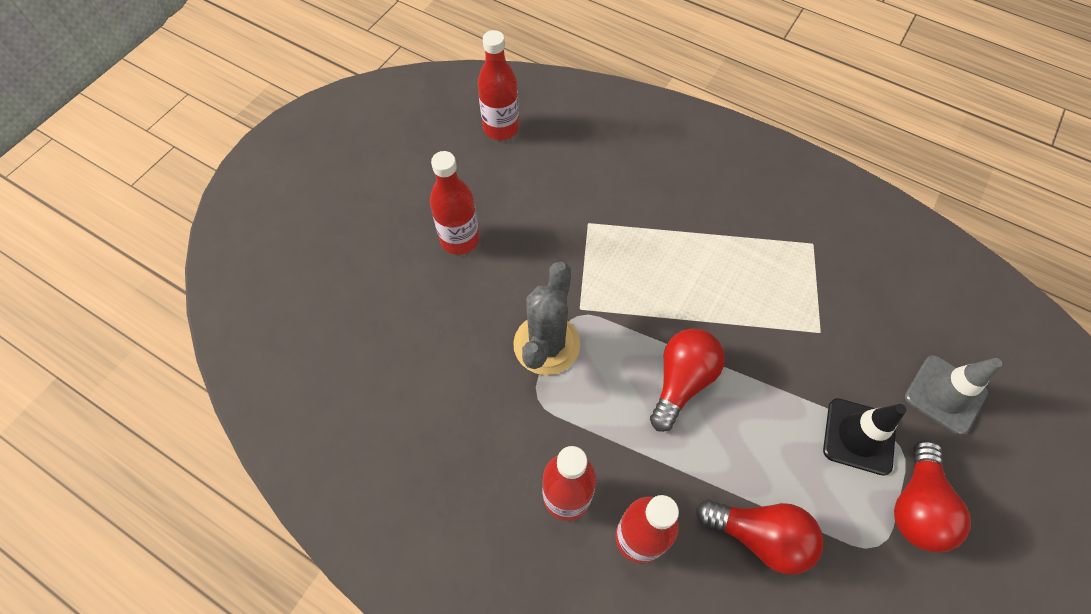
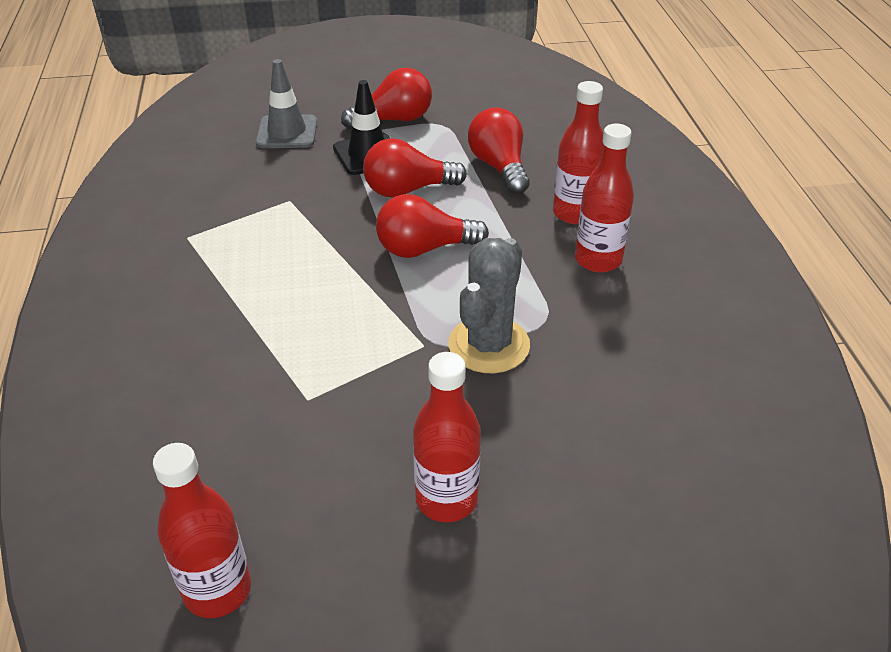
camera: 130 degrees left, 20 degrees down
grey cactus [513,261,580,375] -> grey cactus turned 45 degrees counterclockwise [448,238,530,373]
none -> red light bulb [363,139,467,198]

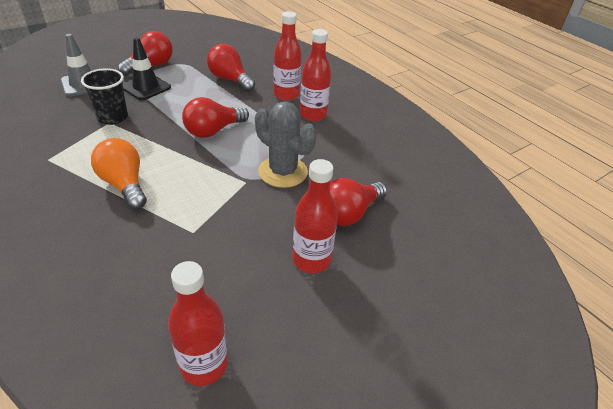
camera: 30 degrees left, 0 degrees up
red light bulb [363,139,467,198] -> red light bulb moved to [330,178,387,226]
grey cactus [448,238,530,373] -> grey cactus turned 45 degrees counterclockwise [255,101,317,188]
none -> black cup [81,68,128,125]
none -> orange light bulb [91,138,147,209]

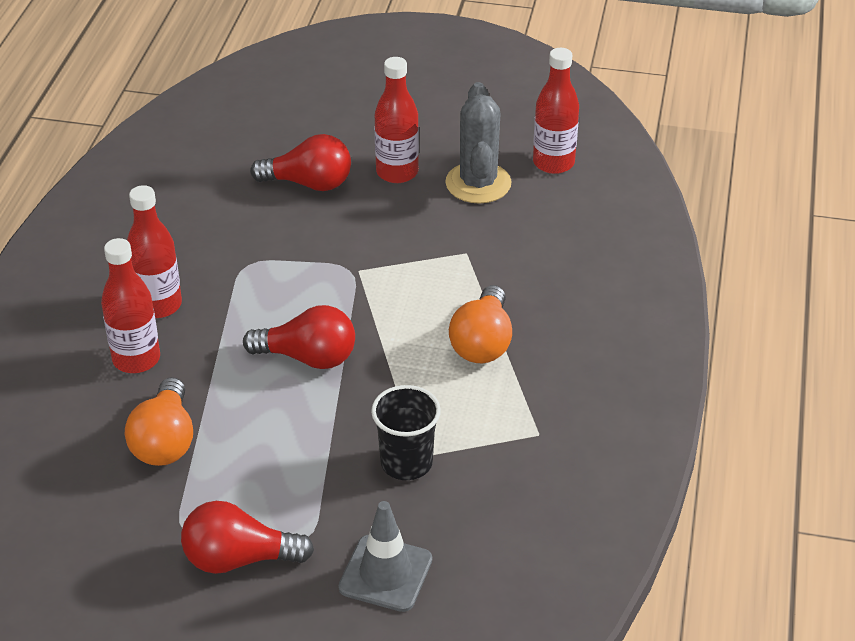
camera: 130 degrees left, 0 degrees up
black traffic cone [123,37,171,100] -> none
red light bulb [207,44,255,92] -> orange light bulb [125,377,193,466]
grey cactus [255,101,317,188] -> grey cactus moved to [445,82,512,204]

